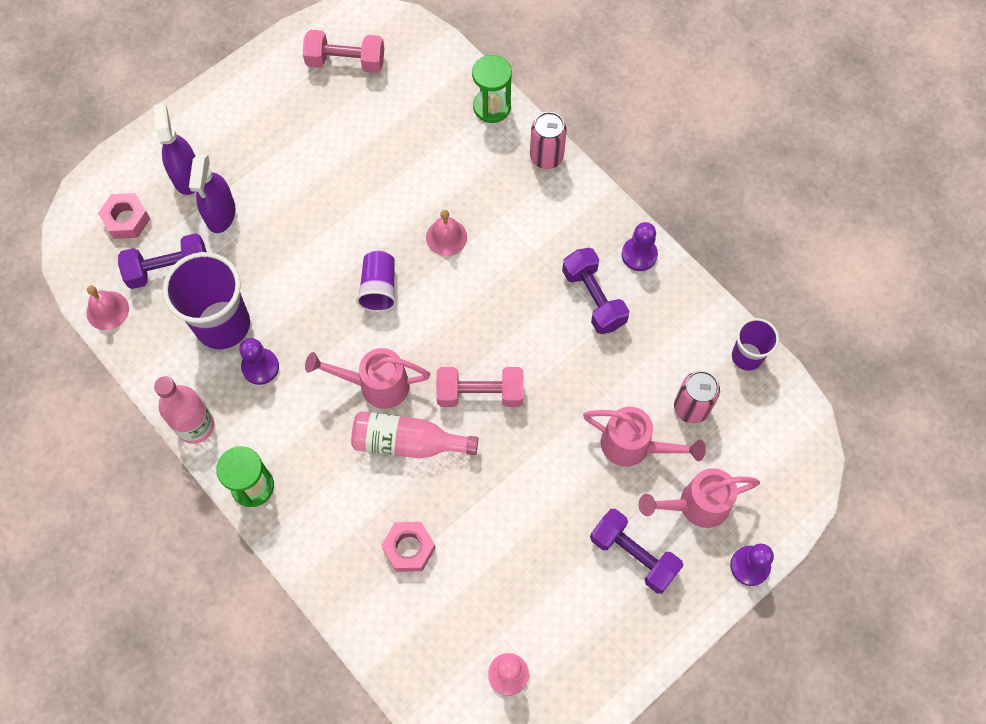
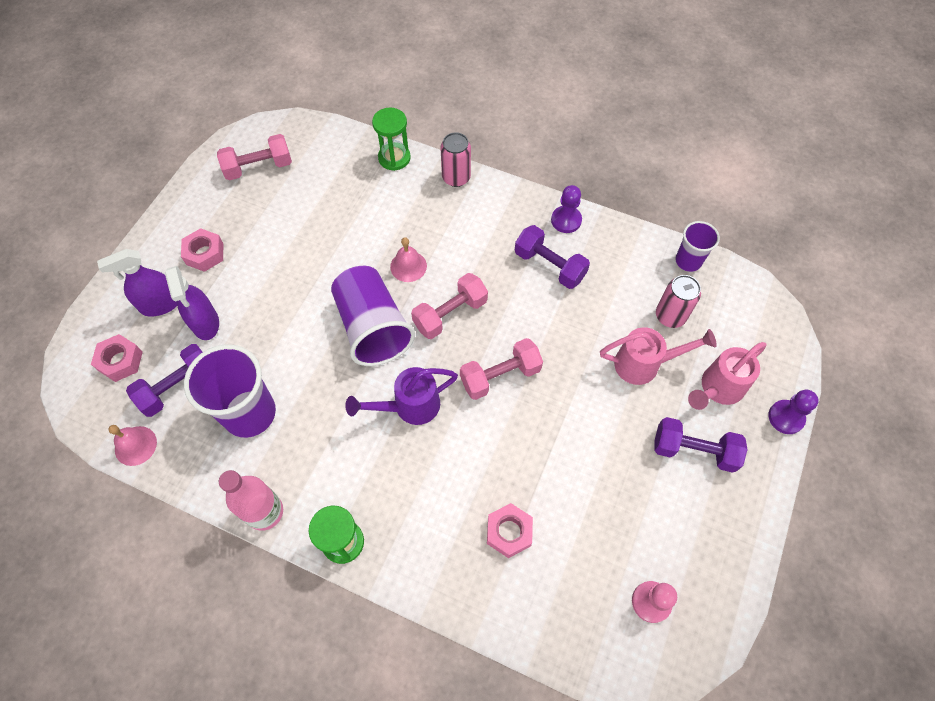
camera: 25 degrees left, 5 degrees down
purple spray bottle [153,103,195,195] -> purple spray bottle turned 75 degrees counterclockwise [97,249,177,316]
purple pawn [239,338,279,385] -> none
pink watering can [305,348,430,409] -> purple watering can [345,367,458,425]
pink bottle [351,411,478,459] -> none
purple cup [356,251,397,312] -> purple cup [331,266,415,366], size x1.79
none -> pink nut [181,228,223,272]
none -> pink dumbbell [411,273,488,339]

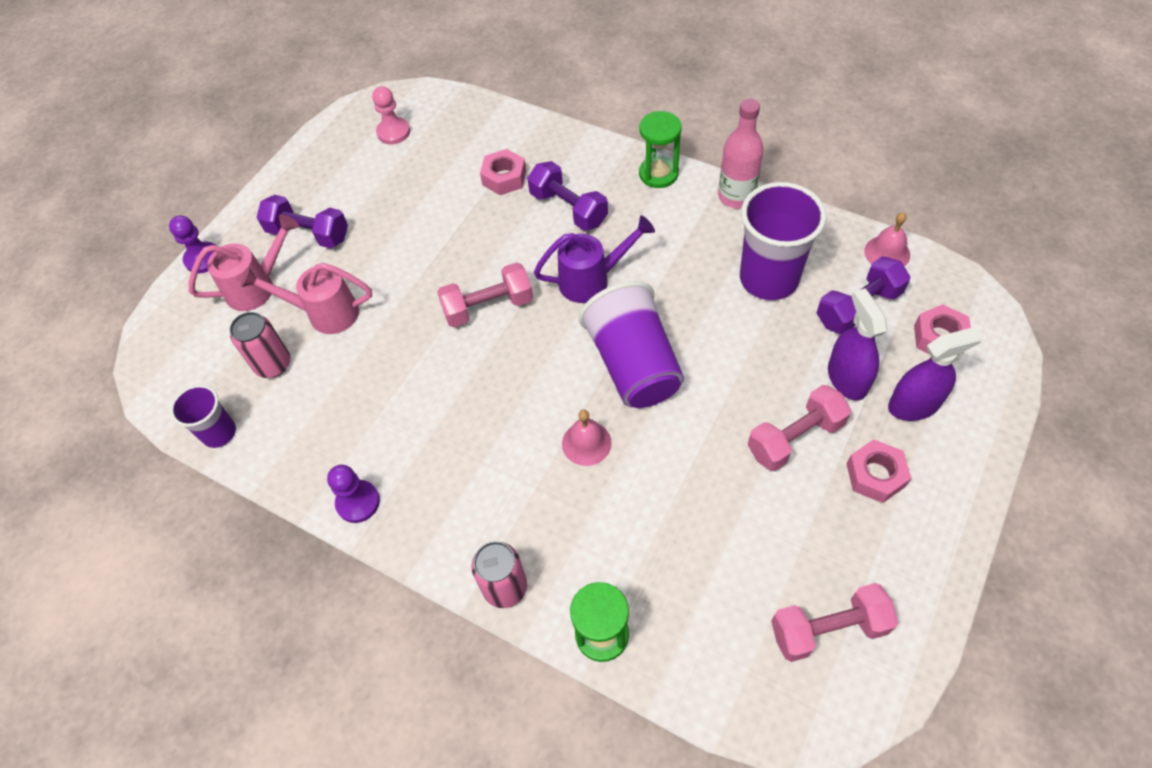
camera: 170 degrees left, 5 degrees down
pink dumbbell [411,273,488,339] -> pink dumbbell moved to [747,385,851,471]
purple dumbbell [515,225,590,289] -> purple dumbbell moved to [527,161,608,231]

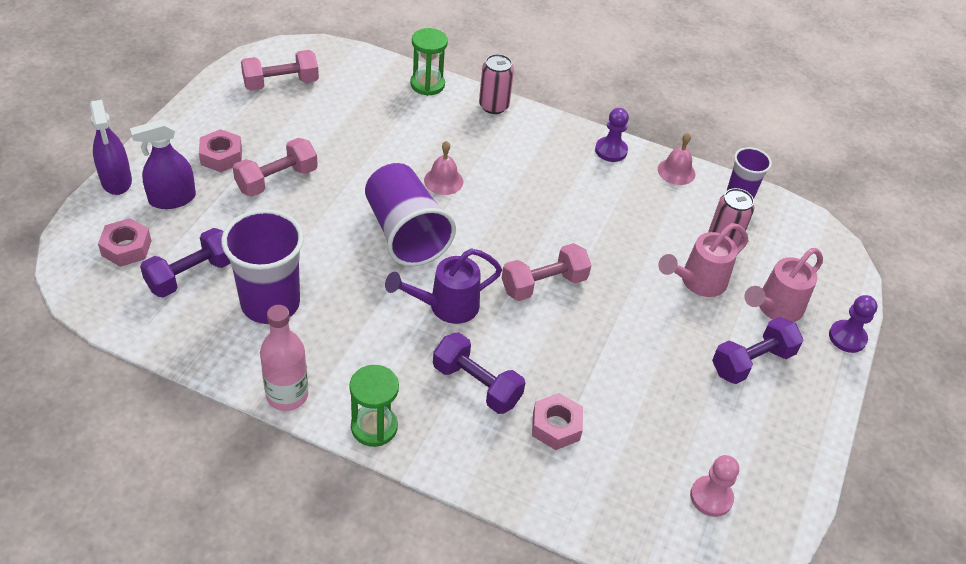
camera: 165 degrees right, 10 degrees down
pink watering can [241,263,372,334] -> pink watering can turned 150 degrees clockwise [658,223,748,297]
purple dumbbell [256,195,348,248] -> purple dumbbell turned 45 degrees counterclockwise [712,317,804,384]
purple spray bottle [828,288,887,401] -> purple spray bottle moved to [90,100,132,195]
pink bell [864,212,910,267] -> pink bell moved to [658,133,695,185]

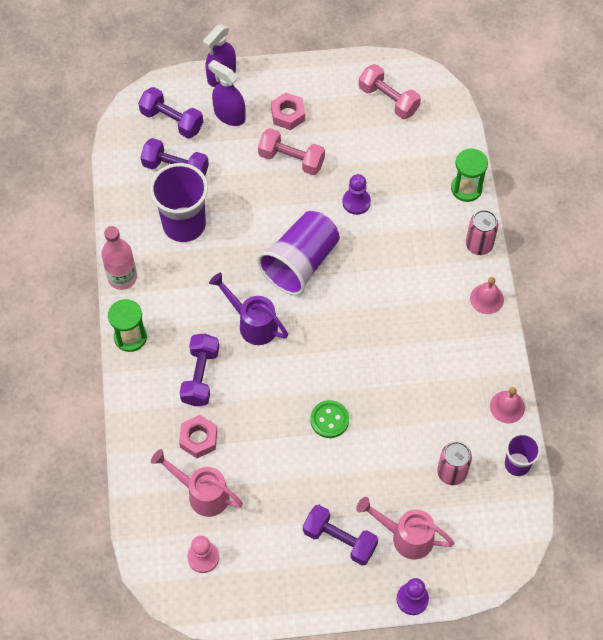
camera: 65 degrees right, 15 degrees up
pink nut [98,218,151,267] -> purple dumbbell [138,87,203,139]
pink bell [424,141,463,195] -> pink bell moved to [470,277,504,314]
pink dumbbell [502,243,591,301] -> none
purple pawn [595,108,629,162] -> purple pawn moved to [342,174,371,215]
pink watering can [658,223,748,297] -> pink watering can moved to [151,449,243,517]
none -> green button [310,400,349,438]

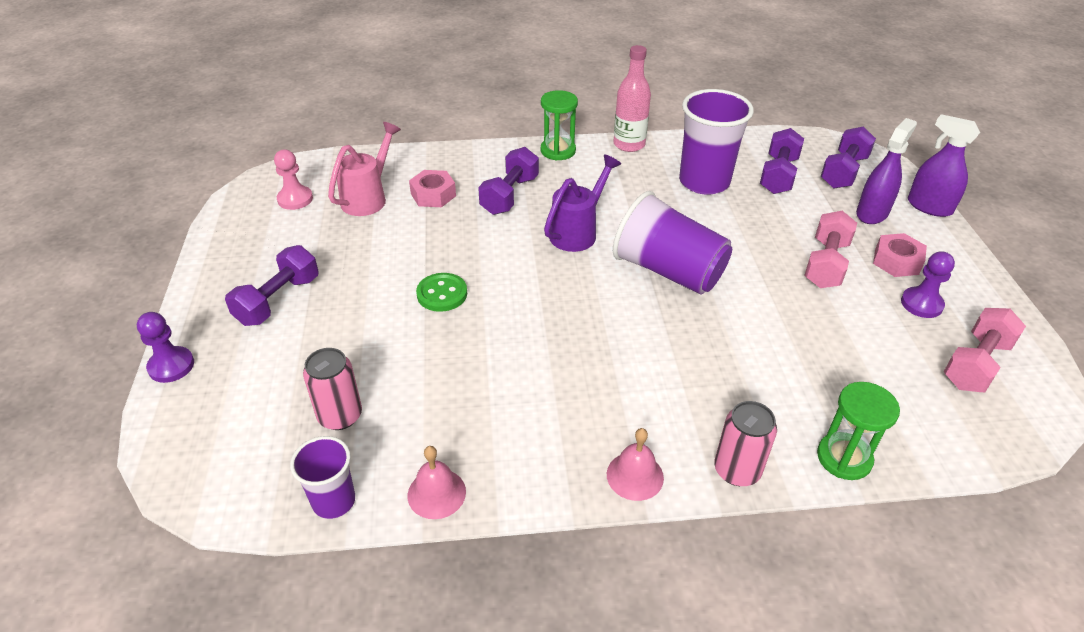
camera: 90 degrees right, 20 degrees down
purple dumbbell [180,334,219,406] -> purple dumbbell turned 75 degrees counterclockwise [478,147,539,215]
purple pawn [342,174,371,215] -> purple pawn moved to [901,251,955,318]
pink watering can [356,497,454,559] -> none

